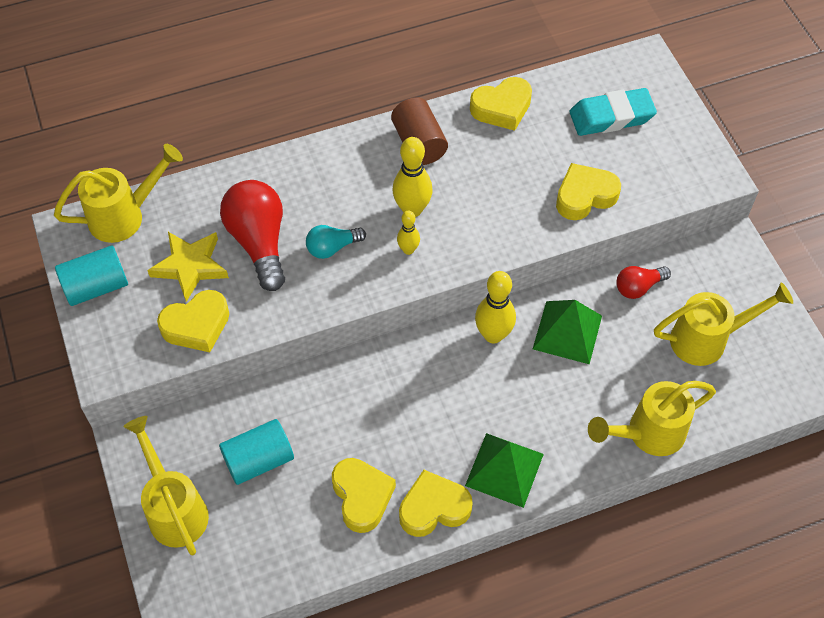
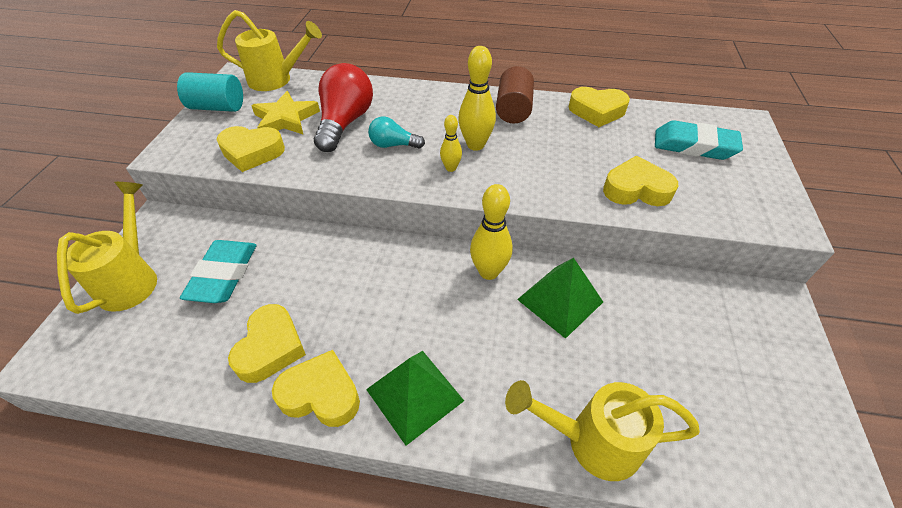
camera: 30 degrees right, 10 degrees down
turquoise cylinder [219,419,294,485] -> turquoise eraser [180,240,256,303]
red light bulb [616,266,671,299] -> none
yellow watering can [654,283,793,366] -> none

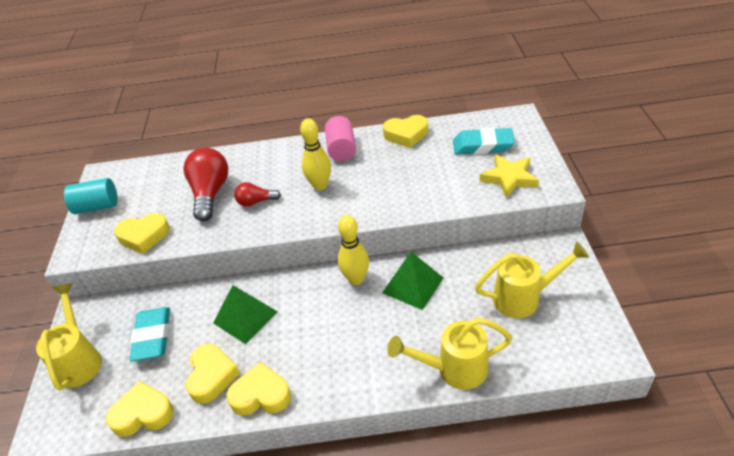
camera: 10 degrees left, 5 degrees down
yellow watering can [217,10,322,91] -> yellow watering can moved to [475,242,589,318]
yellow star [251,91,320,134] -> yellow star moved to [480,154,539,198]
green pyramid [366,351,464,446] -> green pyramid moved to [213,285,278,344]
turquoise light bulb [368,116,425,149] -> red light bulb [234,182,281,207]
yellow bowling pin [440,115,462,172] -> none
brown cylinder [496,66,534,123] -> pink cylinder [325,116,356,161]
yellow heart [603,156,678,206] -> yellow heart moved to [106,381,174,437]

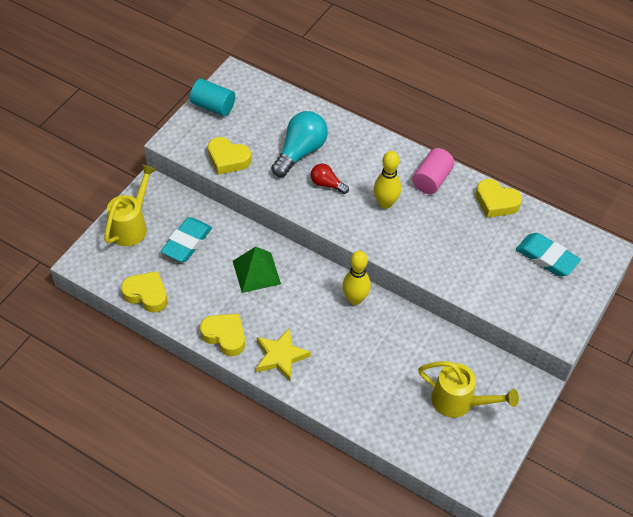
camera: 30 degrees right, 10 degrees up
red light bulb [183,148,228,222] -> turquoise light bulb [271,111,328,177]
yellow heart [186,344,240,404] -> none
green pyramid [382,252,444,310] -> none
yellow watering can [387,318,512,390] -> none
yellow star [480,154,539,198] -> yellow star moved to [256,328,311,381]

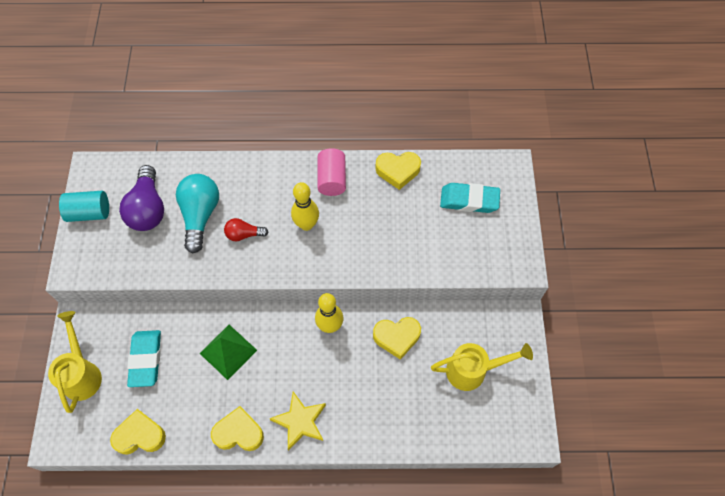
camera: 30 degrees left, 10 degrees up
yellow heart [208,137,251,175] -> yellow heart moved to [373,317,421,360]
none -> purple light bulb [119,165,164,231]

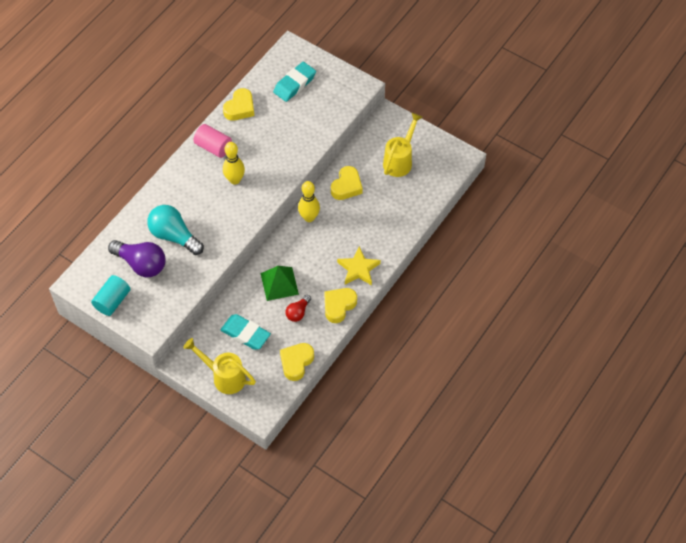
camera: 55 degrees left, 5 degrees down
red light bulb [224,218,268,241] -> red light bulb moved to [286,295,311,322]

